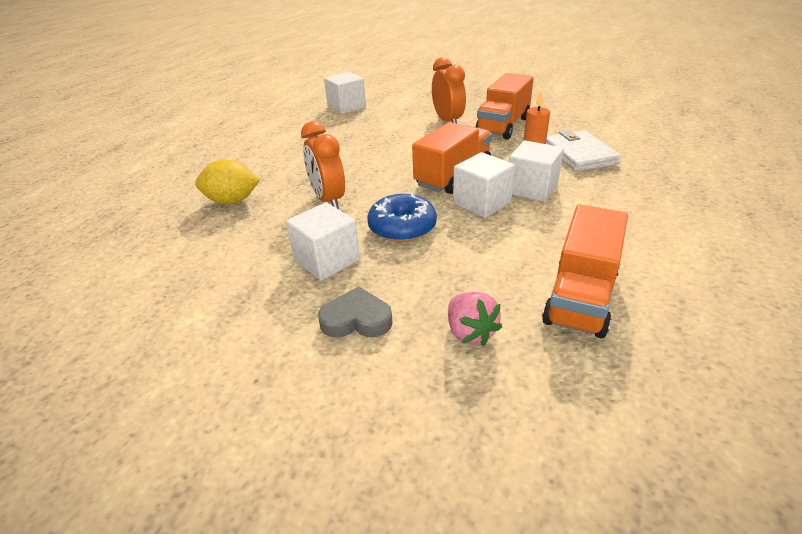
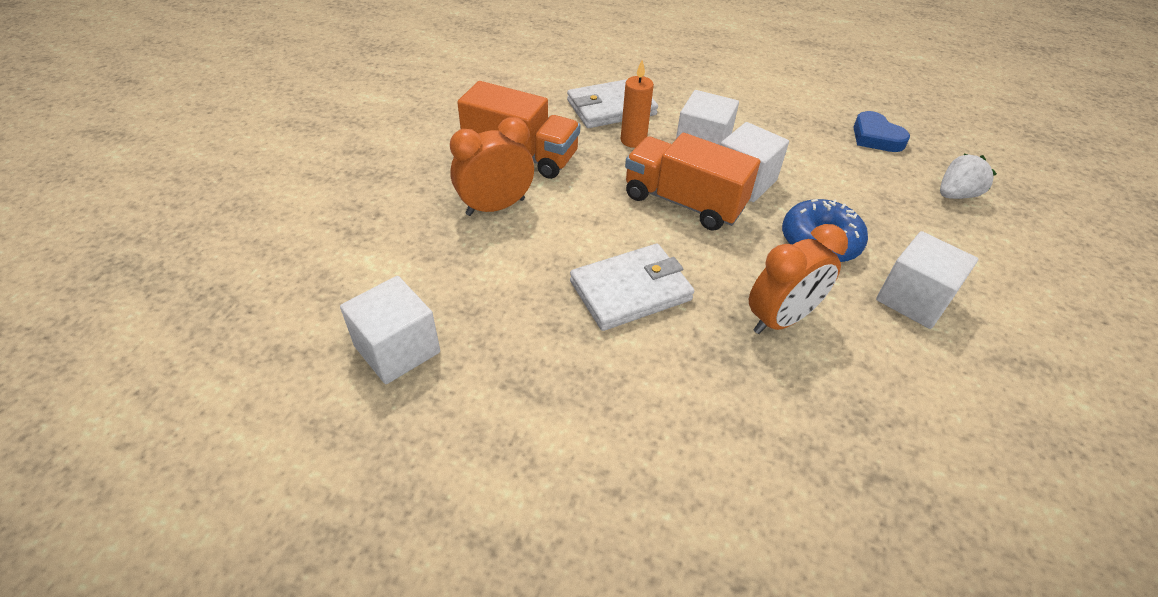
camera: 100 degrees left, 10 degrees up
yellow lemon [195,159,260,204] -> none
grey heart [318,287,393,338] -> none
pink strawberry [448,292,502,346] -> white strawberry [940,154,997,199]
orange truck [542,205,628,338] -> blue heart [853,111,910,152]
none -> white wallet [570,244,694,331]

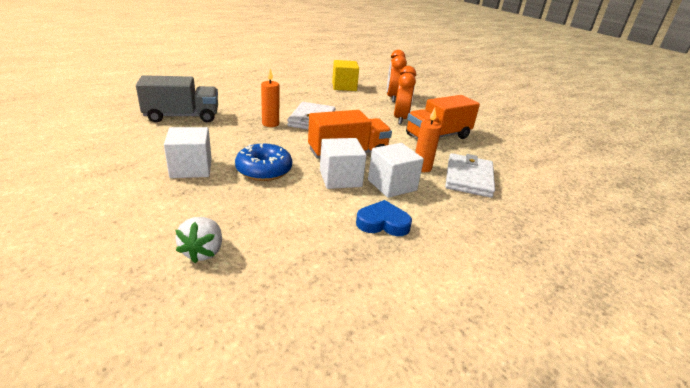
camera: 125 degrees right, 15 degrees down
white cube [340,276,440,384] -> yellow cube [332,60,359,91]
orange clock [749,224,848,334] -> orange clock moved to [387,50,407,102]
blue heart [853,111,910,152] -> blue heart moved to [356,200,412,236]
none -> grey truck [136,75,218,123]
none -> orange candle [261,69,279,127]

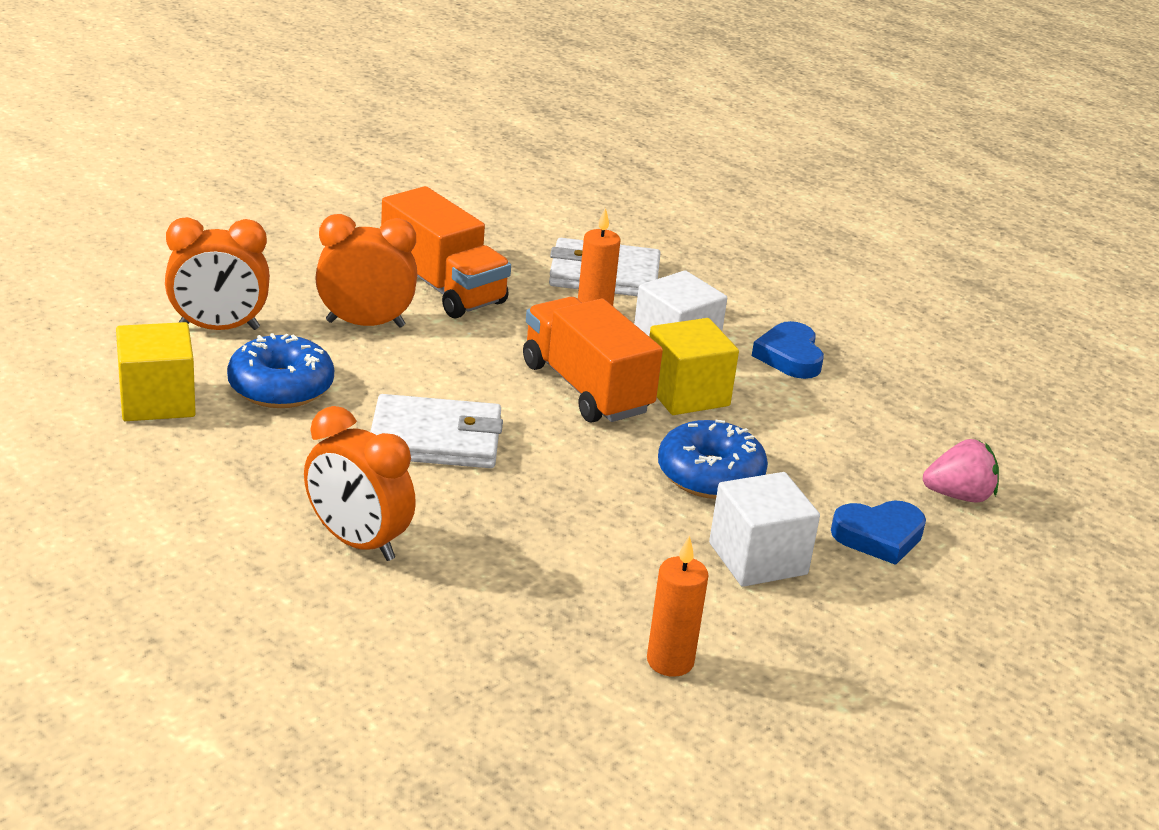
camera: 100 degrees left, 0 degrees up
grey truck [136,75,218,123] -> none
white strawberry [175,217,222,263] -> pink strawberry [923,439,999,503]
orange candle [261,69,279,127] -> orange candle moved to [647,535,708,677]
white cube [320,138,367,189] -> yellow cube [649,318,739,415]
none -> blue donut [227,333,334,408]
none -> orange clock [304,406,416,561]
none -> blue heart [831,500,926,565]

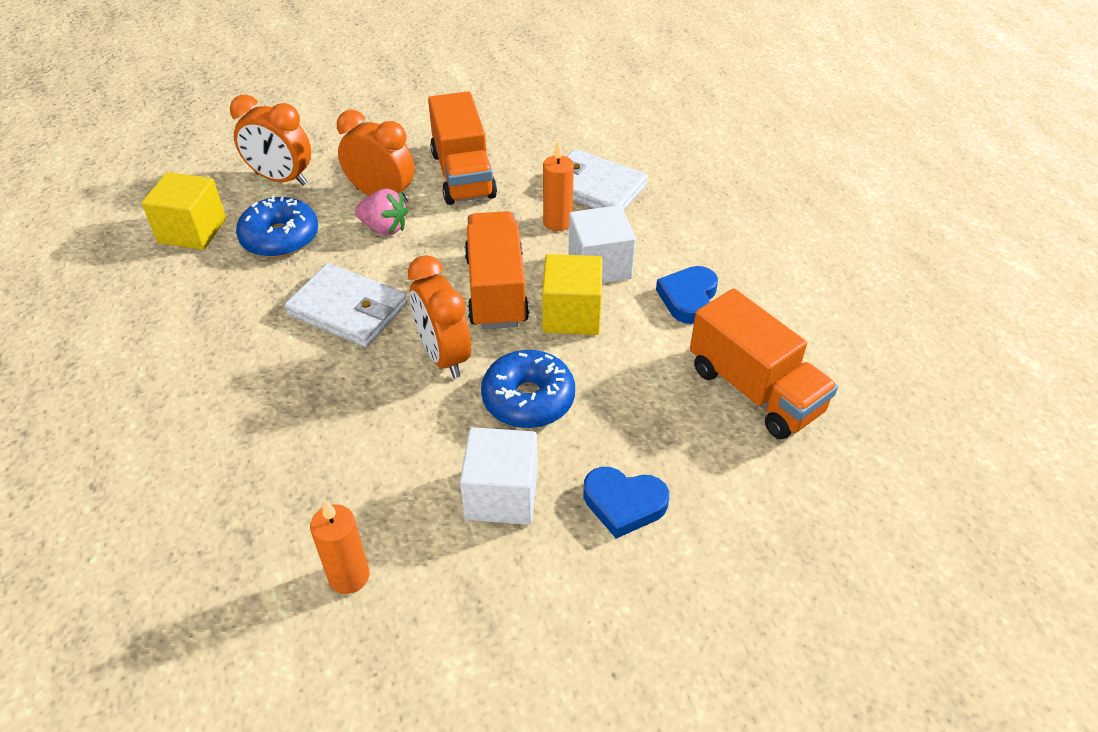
camera: 30 degrees right, 15 degrees up
orange clock [304,406,416,561] -> orange clock moved to [408,255,471,378]
pink strawberry [923,439,999,503] -> pink strawberry moved to [355,189,408,236]
none -> orange truck [690,288,838,439]

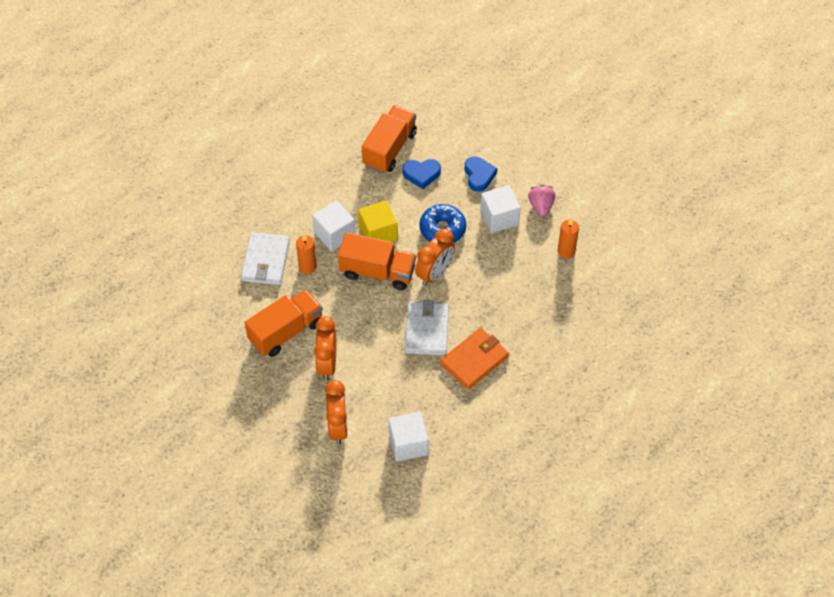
camera: 115 degrees left, 10 degrees up
yellow cube [142,172,226,250] -> white cube [388,412,428,462]
blue donut [236,196,318,258] -> none
pink strawberry [355,189,408,236] -> pink strawberry moved to [528,185,555,216]
orange truck [464,211,529,329] -> orange truck turned 135 degrees counterclockwise [338,232,416,290]
blue heart [656,266,718,324] -> blue heart moved to [403,159,441,189]
none -> orange wallet [440,327,509,390]

